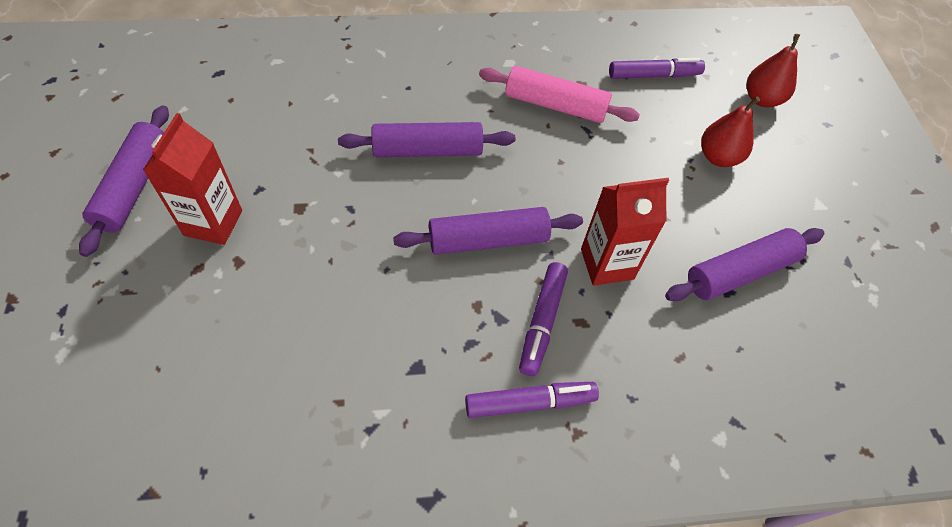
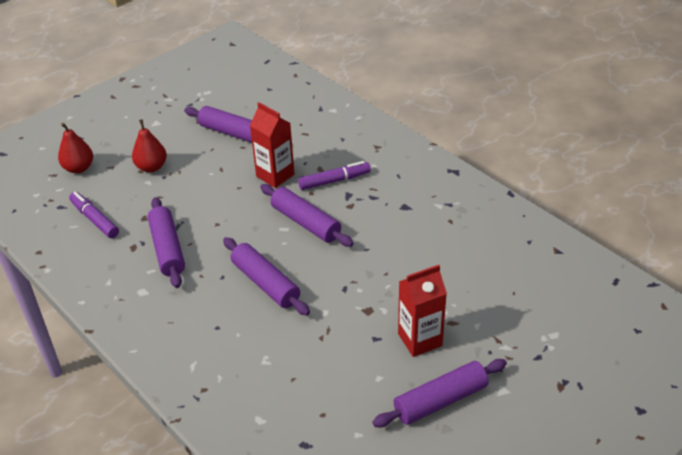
camera: 120 degrees left, 15 degrees down
purple marker [465,382,599,418] -> none
pink rolling pin [479,66,640,123] -> purple rolling pin [148,197,185,288]

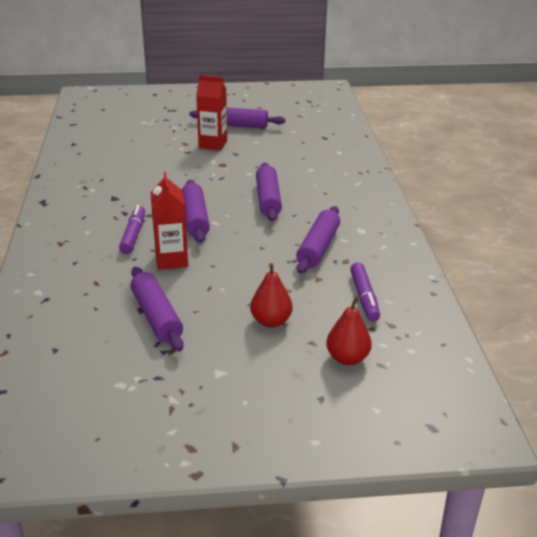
camera: 145 degrees left, 10 degrees down
purple marker [298,161,371,190] -> purple marker turned 75 degrees clockwise [119,205,145,254]

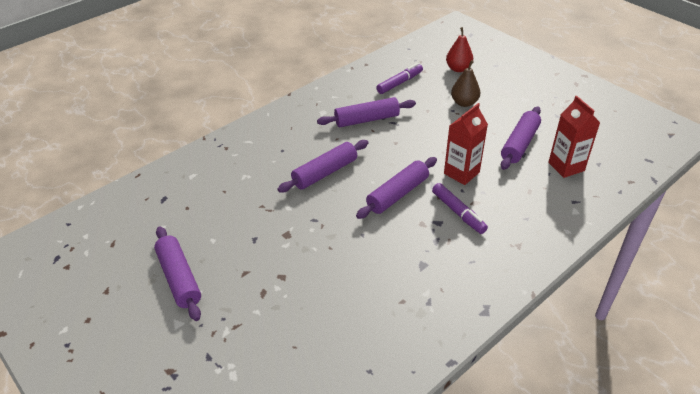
camera: 125 degrees left, 10 degrees up
purple marker [119,205,145,254] -> purple marker turned 90 degrees counterclockwise [432,183,488,234]
red carton [196,75,227,151] -> red carton moved to [548,96,600,178]
red pear [250,263,292,328] -> brown pear [451,60,480,107]

